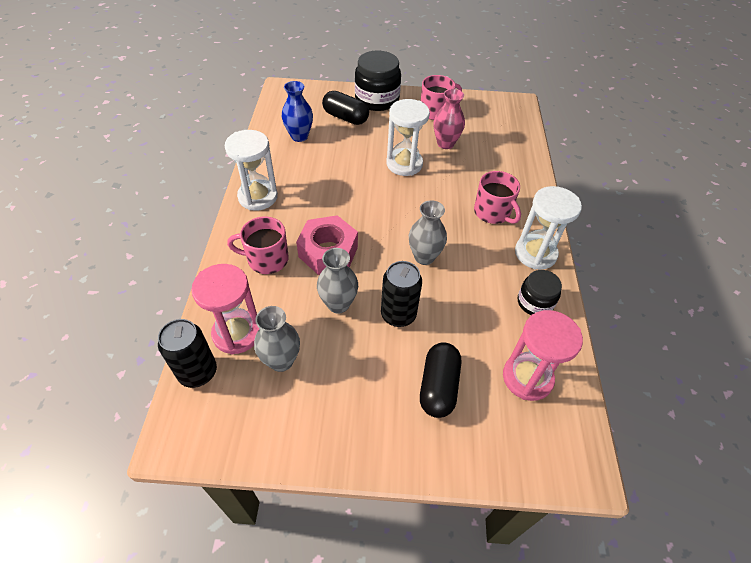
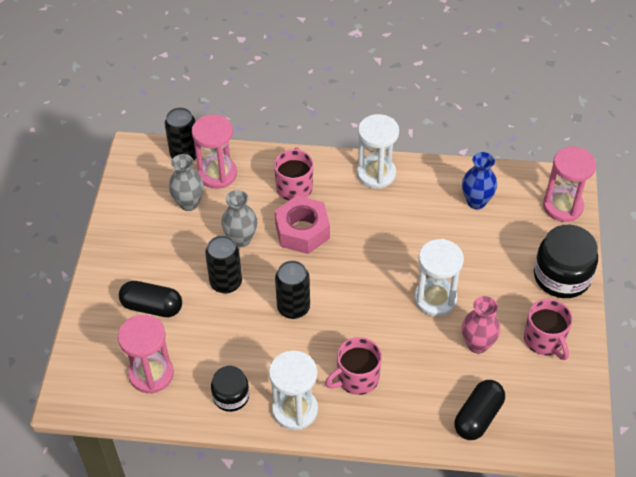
camera: 95 degrees right, 0 degrees up
black capsule [322,91,369,125] -> black capsule moved to [454,380,505,440]
grey vase [409,200,447,265] -> black can [275,260,310,319]
none -> pink hourglass [543,146,596,222]

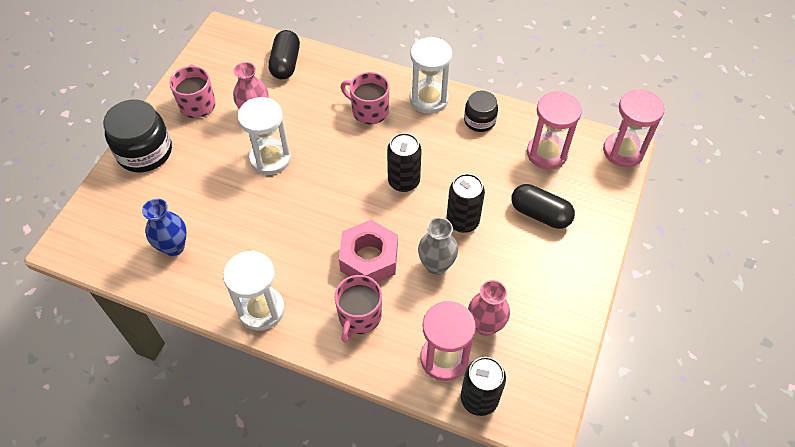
camera: 165 degrees left, 5 degrees up
grey vase [169,154,204,211] -> pink vase [468,280,510,336]
pink mug [325,337,382,395] -> pink mug turned 135 degrees counterclockwise [341,72,389,124]
black capsule [454,380,505,440] -> black capsule turned 45 degrees counterclockwise [268,30,300,79]
pink hourglass [543,146,596,222] -> pink hourglass moved to [603,89,665,167]

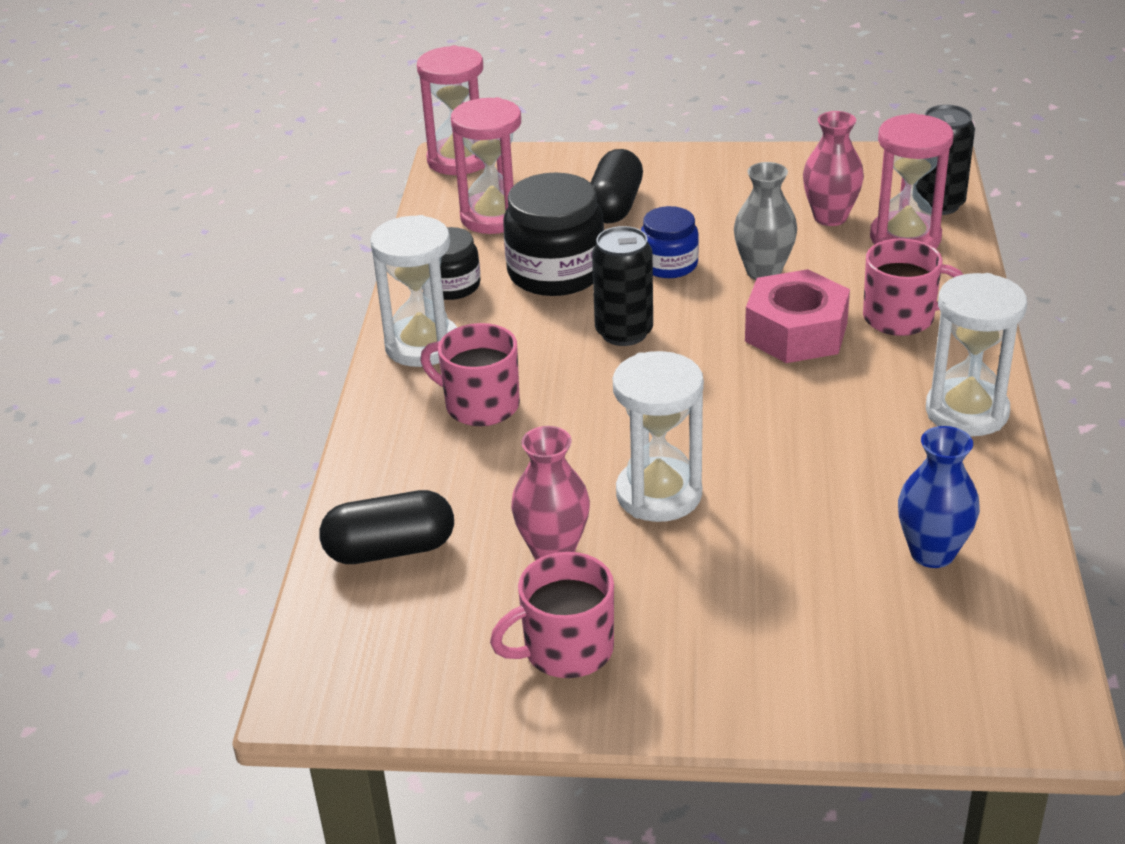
camera: 105 degrees left, 20 degrees down
black jar [103,99,172,172] -> black jar moved to [503,173,604,296]
pink mug [341,72,389,124] -> pink mug turned 105 degrees clockwise [420,323,520,426]
black can [446,173,485,233] -> blue jar [641,206,699,278]

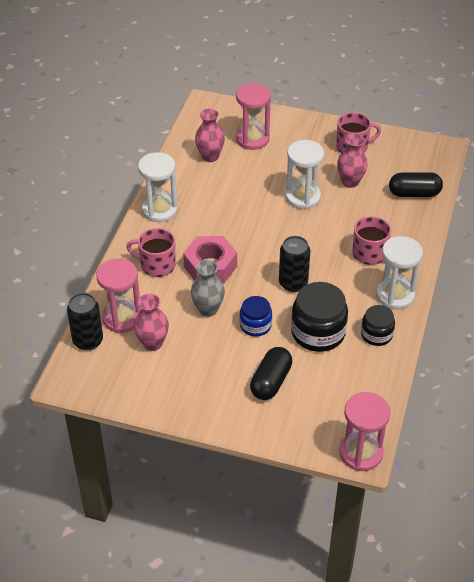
camera: 170 degrees left, 10 degrees up
pink hourglass [451,97,521,234] -> pink hourglass moved to [236,83,271,150]
blue vase [898,426,980,568] -> pink vase [195,109,225,162]

